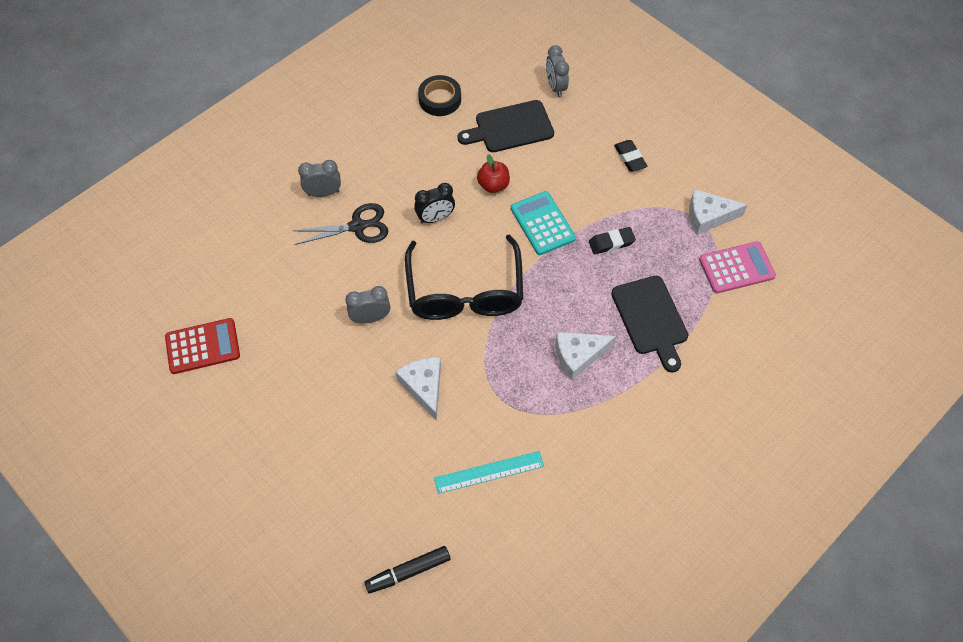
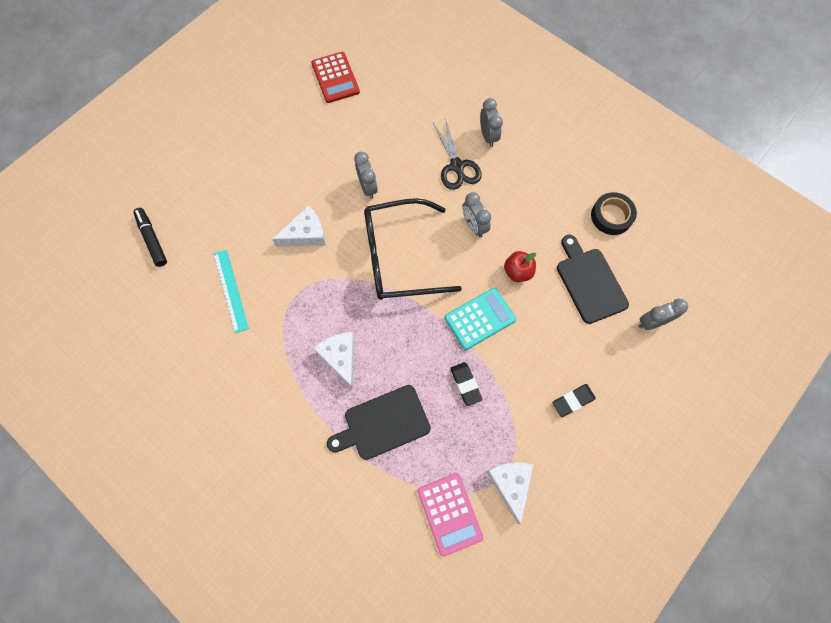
camera: 85 degrees right, 10 degrees up
black clock [414,183,455,224] -> grey clock [462,192,491,238]

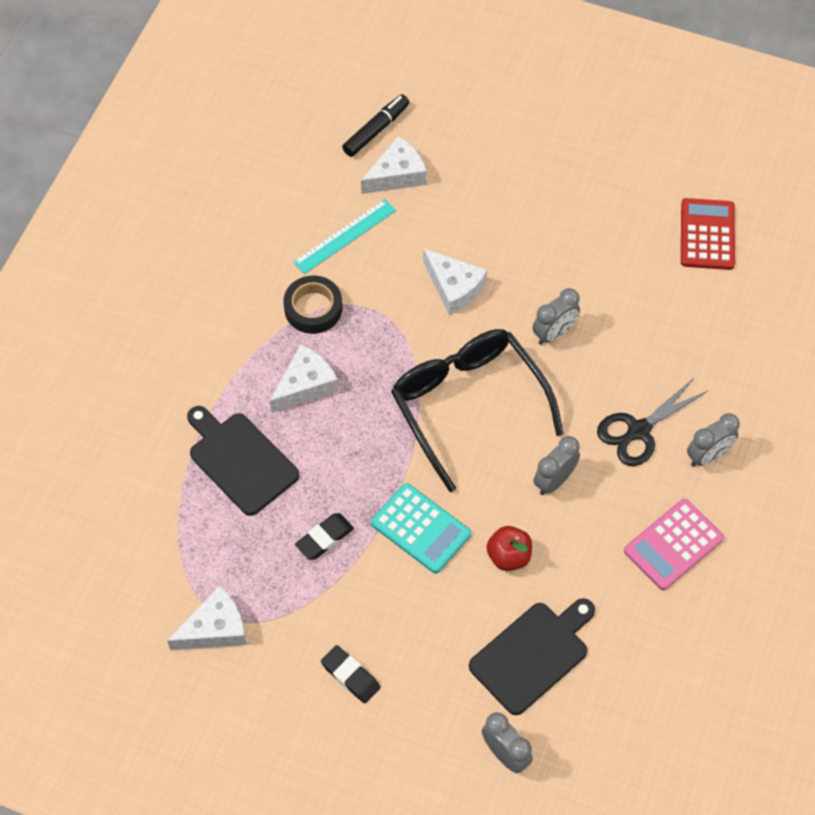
camera: 70 degrees right, 10 degrees down
red calculator [311,52,360,103] -> red calculator turned 135 degrees clockwise [681,198,735,270]
pink calculator [418,473,483,557] -> pink calculator moved to [624,499,724,590]
black tape [591,192,637,235] -> black tape moved to [284,276,342,334]
none -> white cheese [361,136,427,194]

